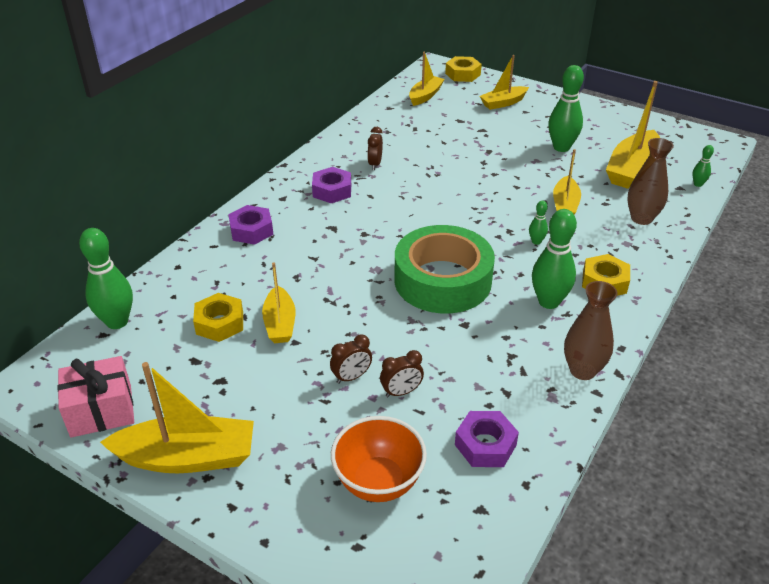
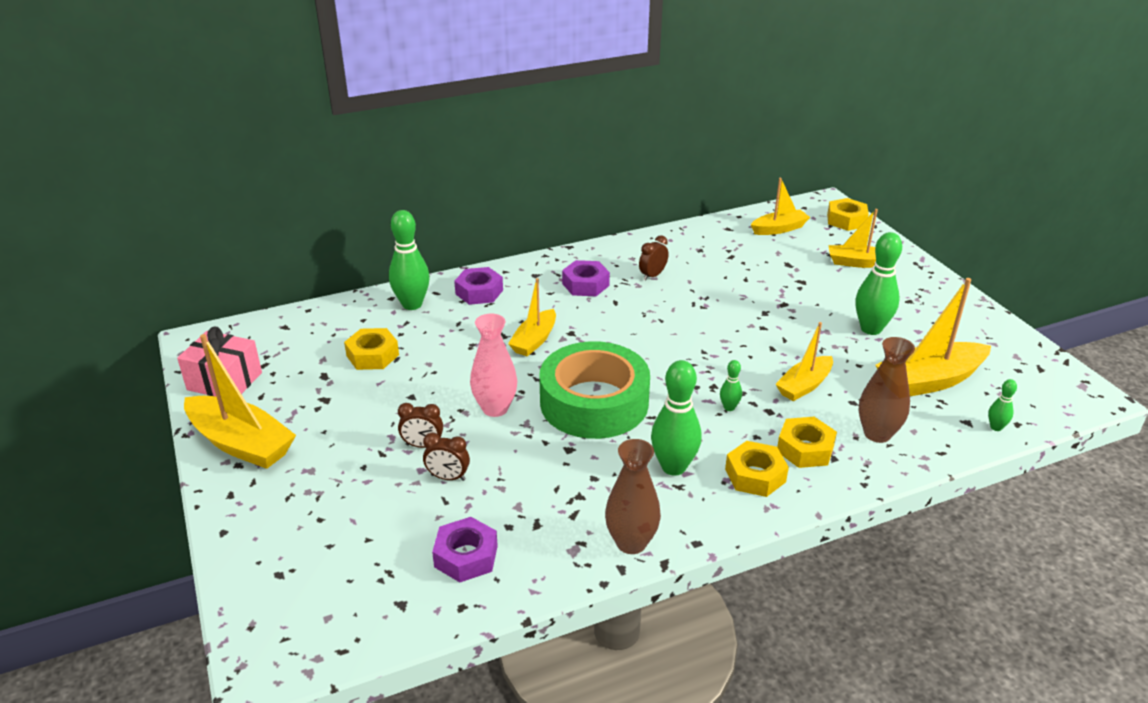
camera: 35 degrees right, 5 degrees down
green bowling pin [79,228,133,329] -> green bowling pin moved to [389,210,430,310]
yellow boat [262,263,295,343] -> yellow boat moved to [508,278,556,356]
orange bowl [331,416,427,502] -> none
none -> pink vase [470,313,517,417]
none -> yellow nut [777,417,837,468]

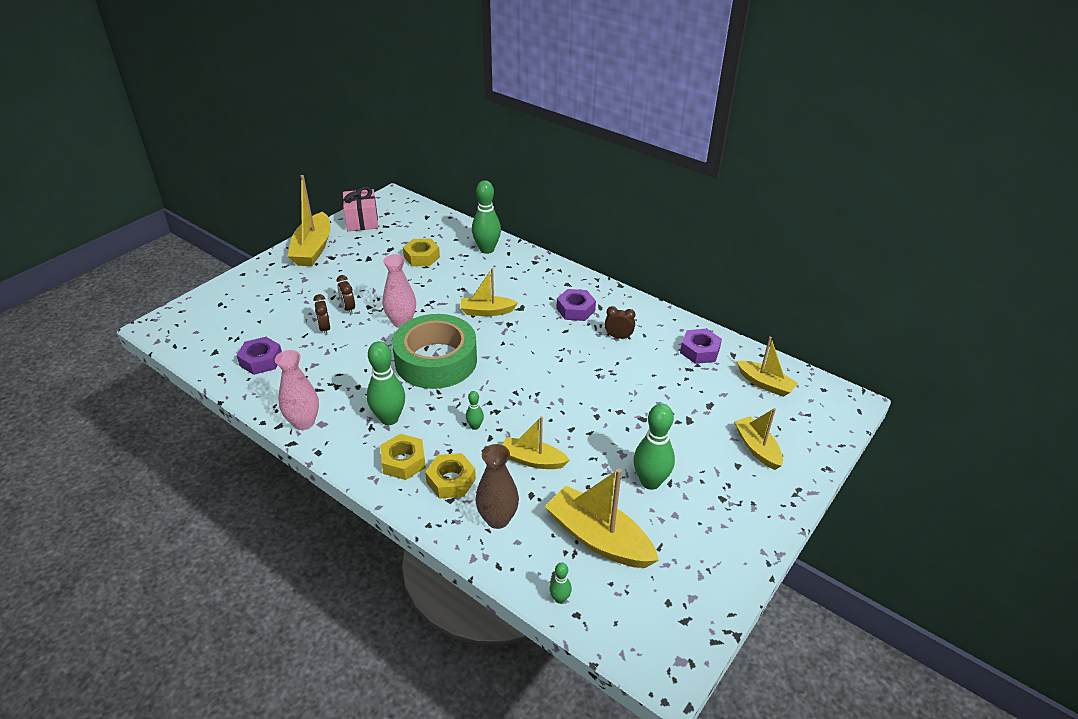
camera: 60 degrees right, 5 degrees up
purple nut [454,267,503,305] -> purple nut moved to [680,329,722,364]
brown vase [605,439,661,554] -> pink vase [275,350,319,430]
yellow nut [827,198,869,231] -> none

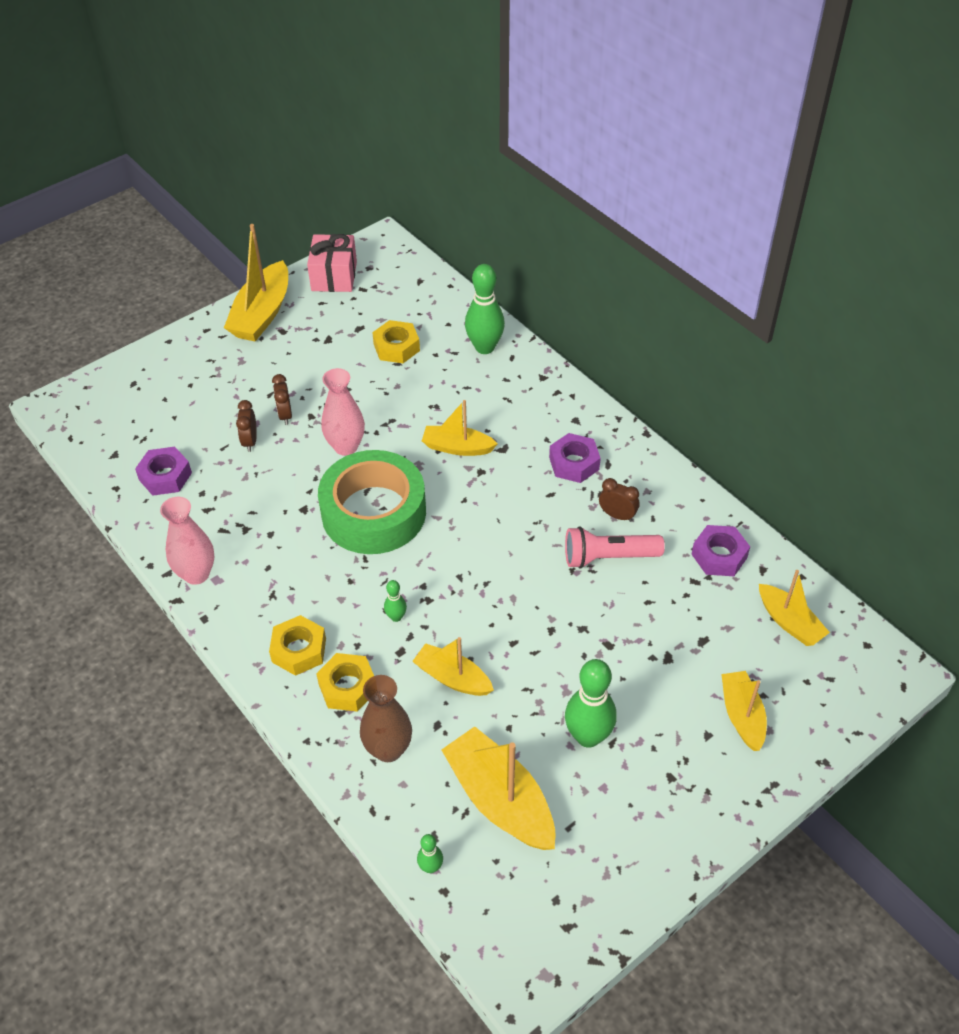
camera: 15 degrees right, 10 degrees up
green bowling pin [367,341,405,425] -> none
none -> pink flashlight [565,526,665,569]

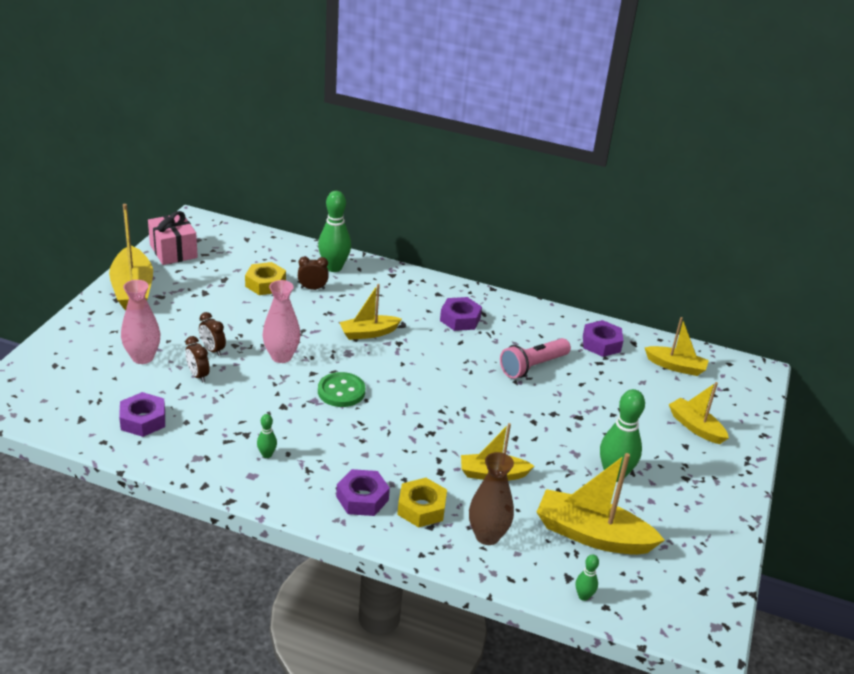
camera: 35 degrees left, 15 degrees down
pink vase [160,497,214,585] -> pink vase moved to [121,280,160,364]
yellow nut [269,615,326,676] -> purple nut [336,469,390,516]
green tape [318,450,426,554] -> green button [318,372,365,407]
green bowling pin [384,580,407,622] -> green bowling pin moved to [257,414,277,458]
brown clock [599,478,639,522] -> brown clock moved to [298,257,329,289]

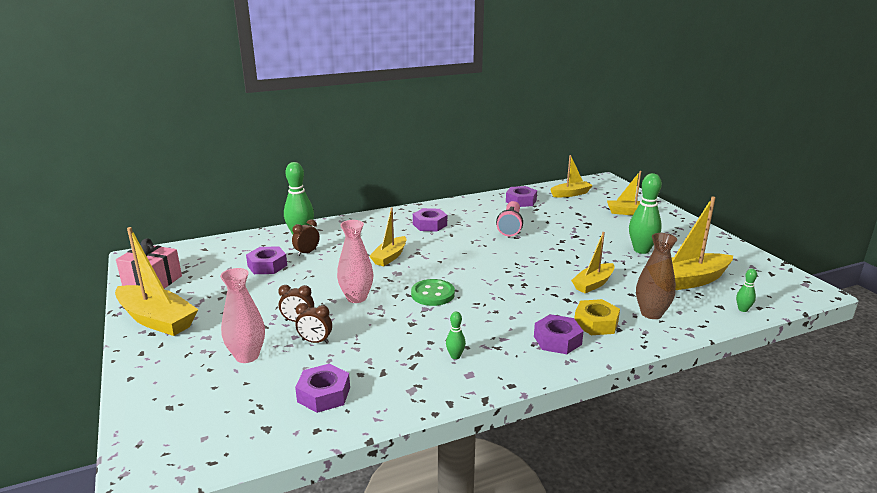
camera: 40 degrees left, 10 degrees down
yellow nut [245,262,286,295] -> purple nut [246,246,287,274]

